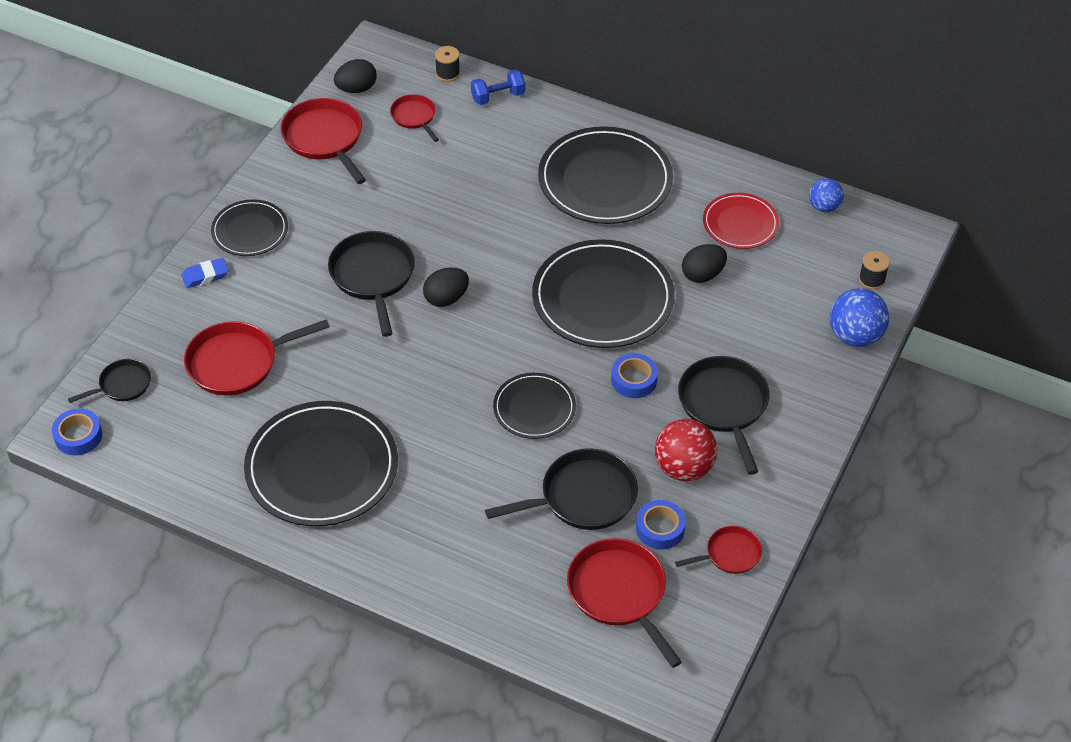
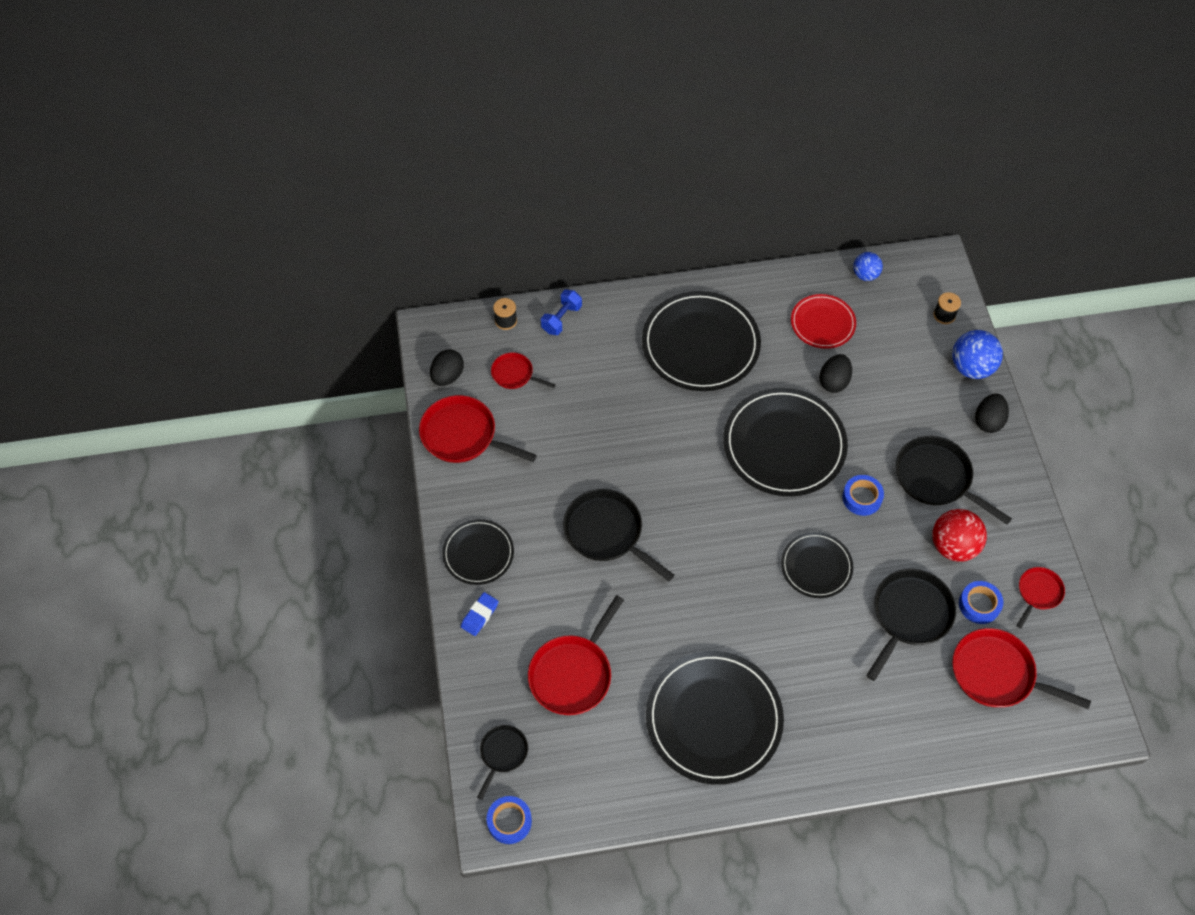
camera: 35 degrees left, 10 degrees up
black egg [423,267,469,307] -> black egg moved to [975,393,1009,433]

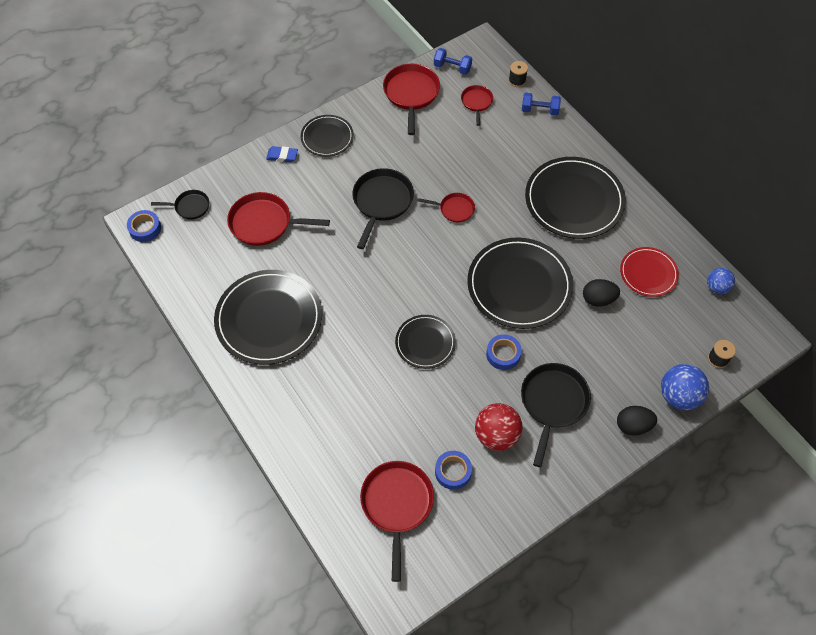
camera: 65 degrees right, 0 degrees up
black egg [430,349,464,386] -> blue dumbbell [434,48,472,75]
black pan [866,569,956,681] -> none
red pan [1016,567,1065,629] -> red pan moved to [418,193,475,222]

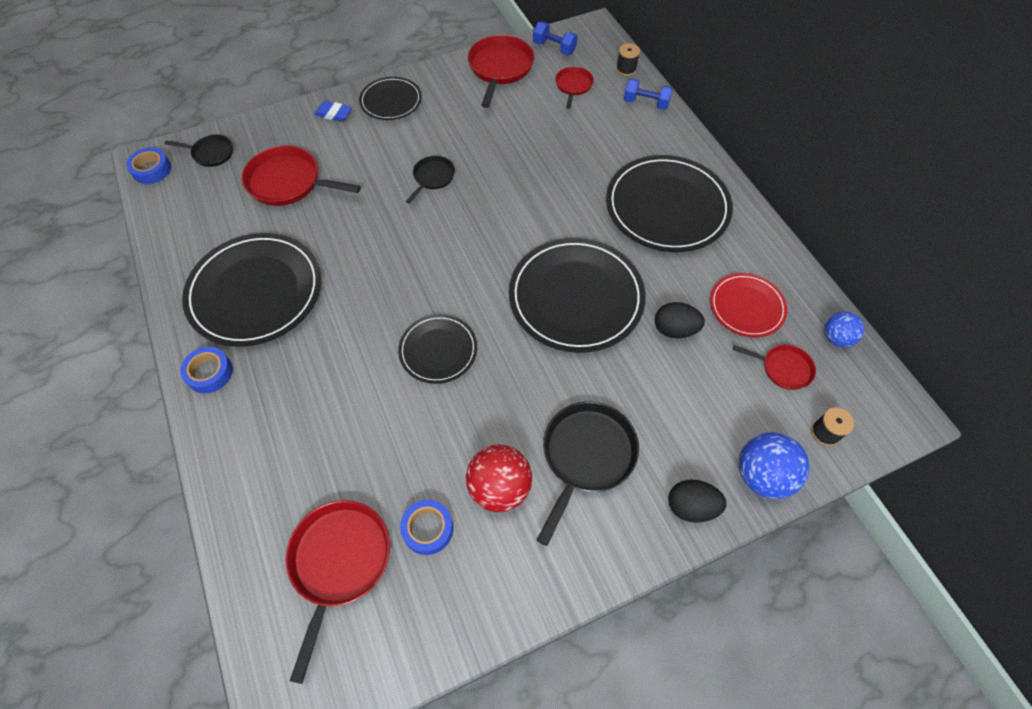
camera: 10 degrees right, 0 degrees up
black pan [352,168,414,249] -> black pan [406,156,455,204], size x0.57
red pan [418,193,475,222] -> red pan moved to [733,344,816,390]
blue tape [486,334,522,370] -> blue tape moved to [180,347,233,393]

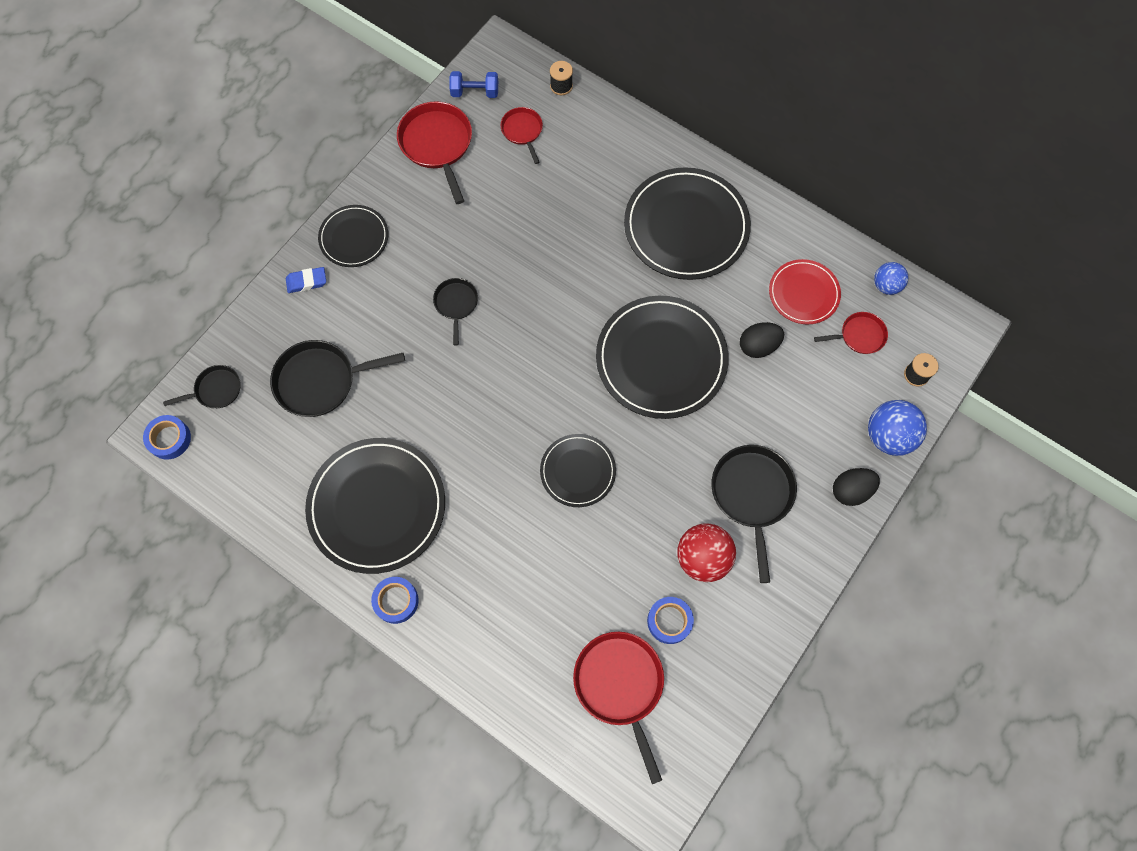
camera: 30 degrees left, 10 degrees up
red pan [242,146,361,206] -> black pan [270,340,405,417]
blue dumbbell [624,78,673,110] -> none

